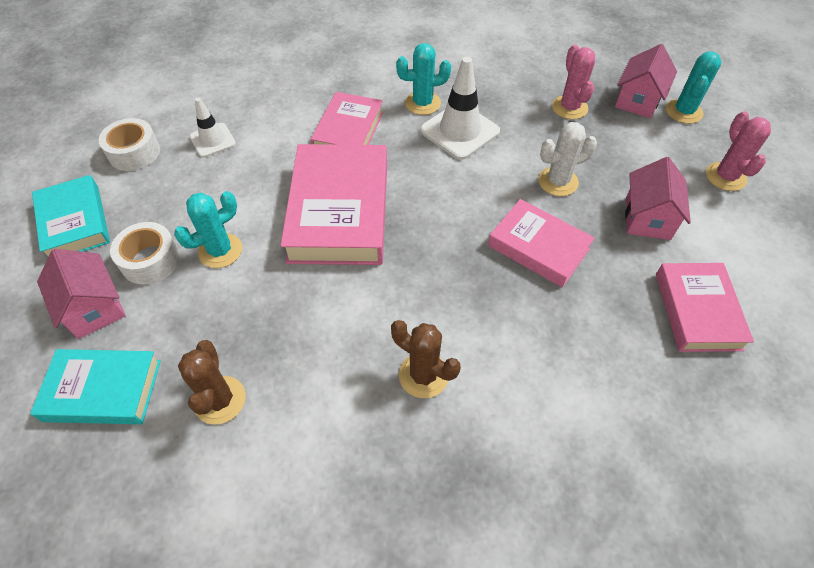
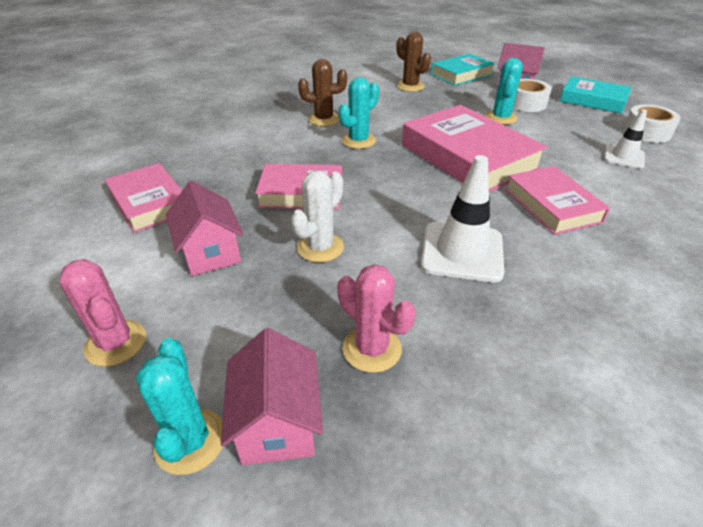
camera: 145 degrees right, 15 degrees down
turquoise cactus [396,43,451,115] -> turquoise cactus moved to [339,77,379,149]

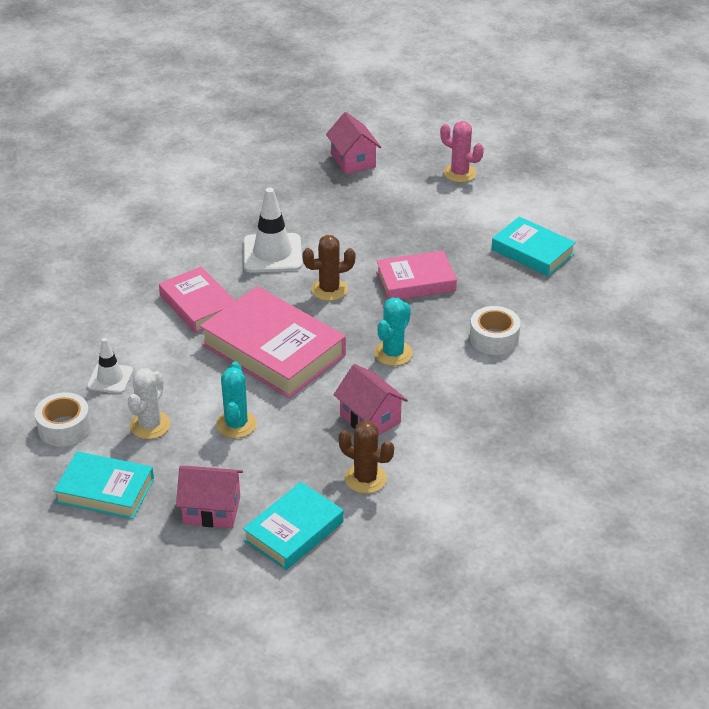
camera: 165 degrees right, 0 degrees up
pink book [104,163,182,233] -> turquoise book [491,217,576,276]
turquoise cactus [136,338,223,475] -> none
pink house [166,181,244,276] -> pink house moved to [333,364,408,436]
white cactus [291,171,344,262] -> white cactus moved to [128,368,171,439]
brown cactus [298,59,347,126] -> brown cactus moved to [302,235,355,301]
pink cactus [337,264,416,373] -> none
white tape [513,79,552,112] -> white tape moved to [470,306,521,355]

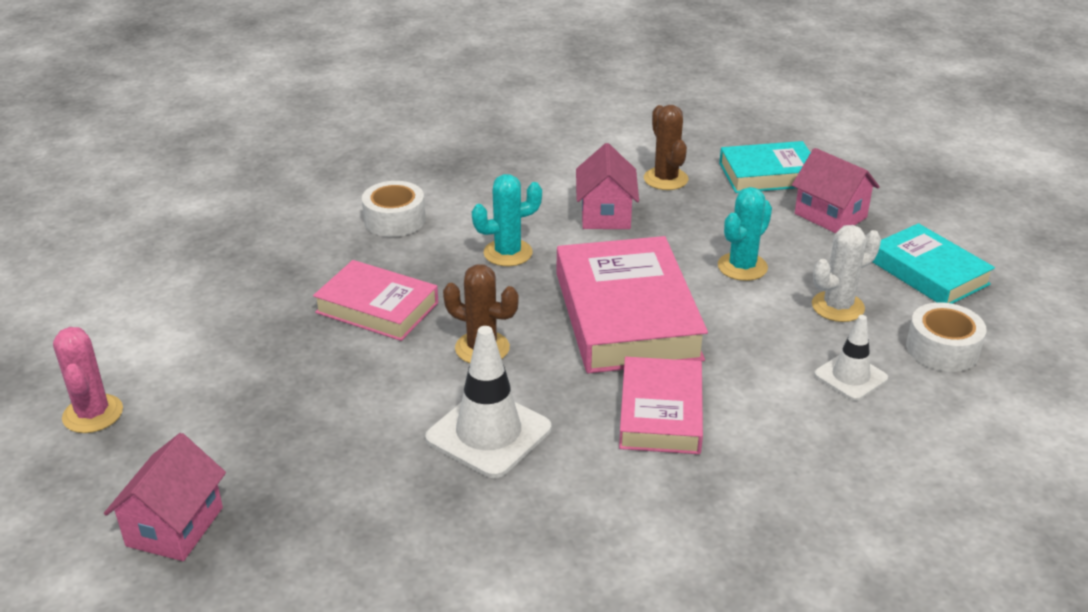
camera: 140 degrees left, 5 degrees down
turquoise book [491,217,576,276] -> none

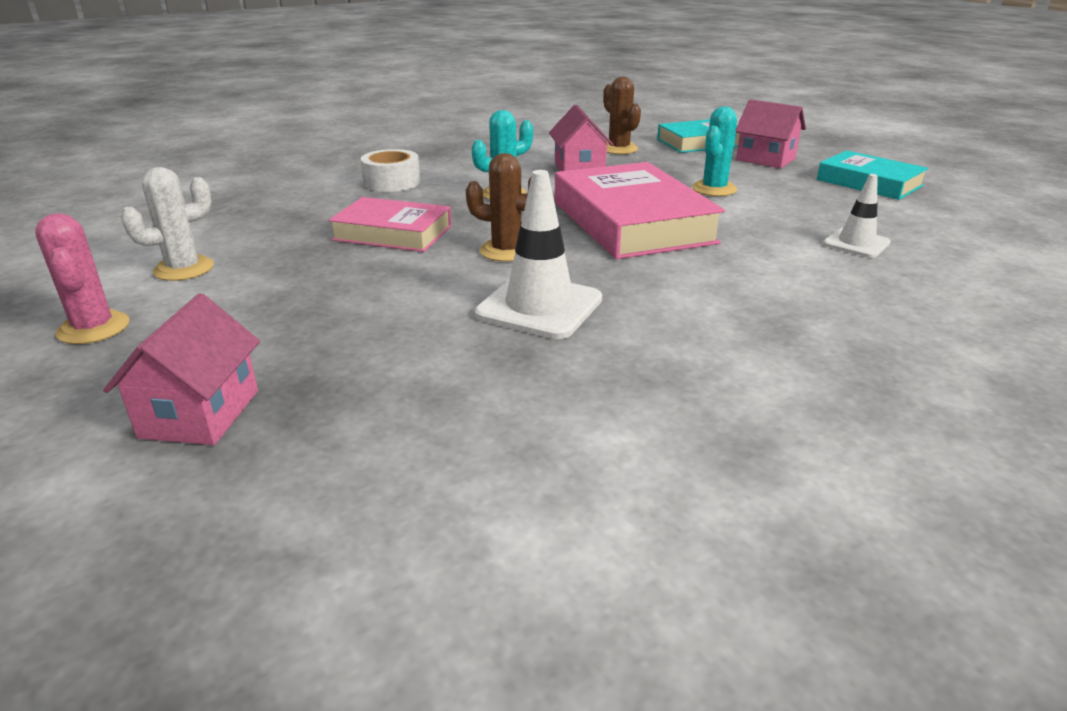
camera: 10 degrees left, 5 degrees down
pink book [619,357,703,454] -> none
white cactus [812,225,881,322] -> white cactus moved to [121,167,214,281]
white tape [906,302,987,372] -> none

